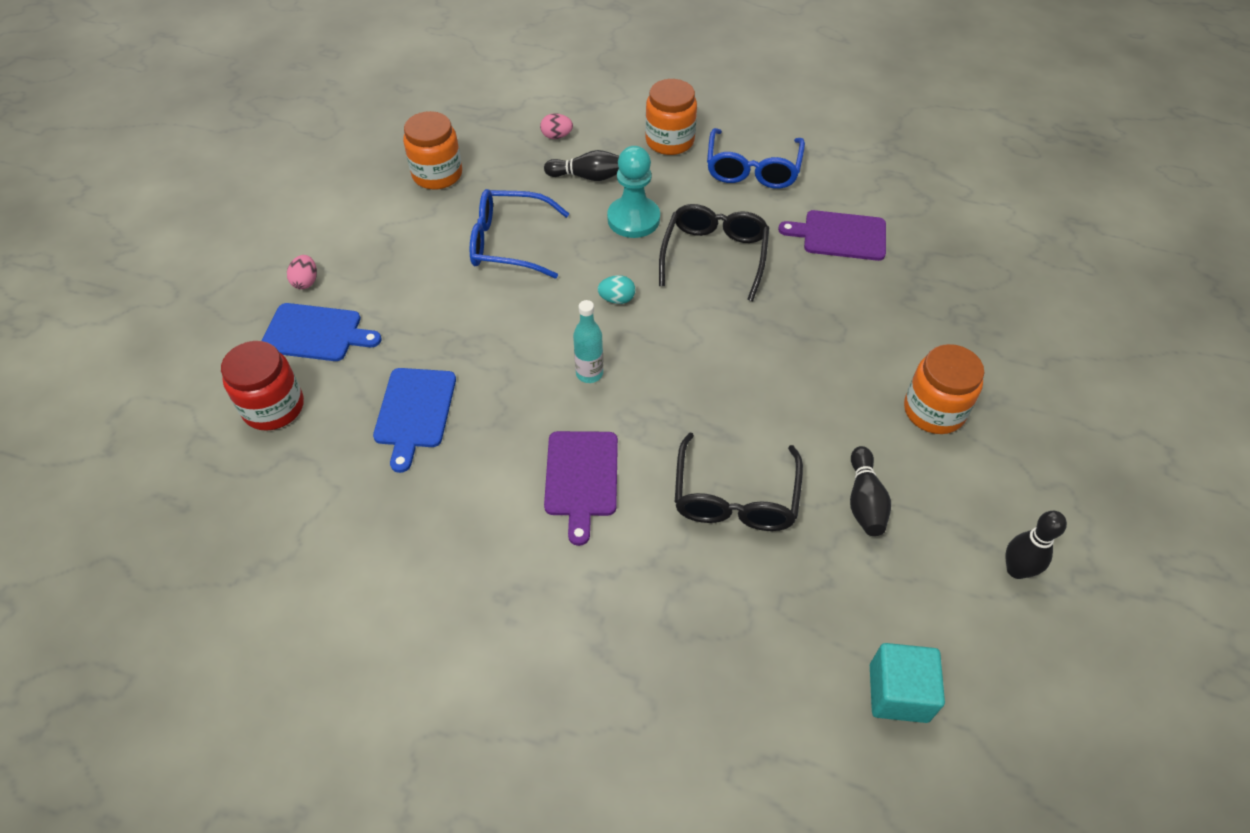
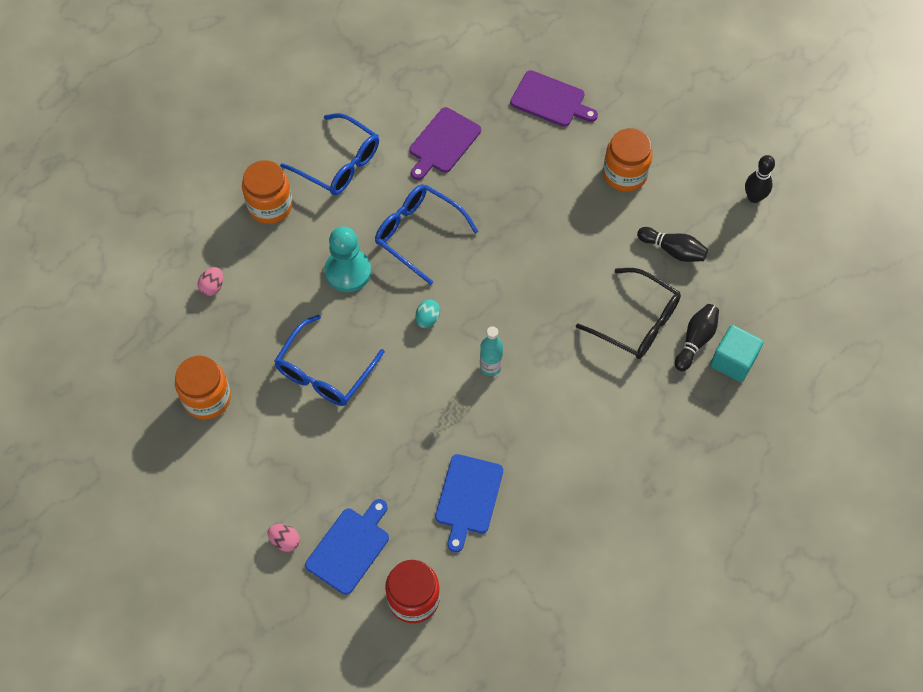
camera: 65 degrees left, 10 degrees up
blue cutting board [373,368,456,473] -> blue cutting board turned 75 degrees clockwise [435,454,503,552]
black bowling pin [544,150,619,181] -> black bowling pin moved to [675,304,719,371]
purple cutting board [544,431,618,546] -> purple cutting board moved to [510,70,598,127]
black glasses [659,204,769,301] -> blue glasses [375,184,479,285]
turquoise cube [870,643,945,723] -> turquoise cube moved to [710,325,763,382]

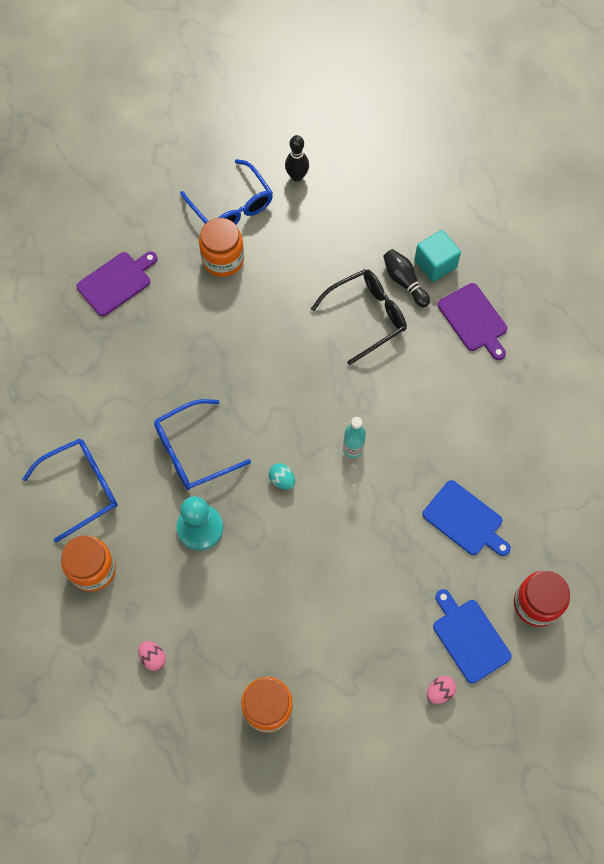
camera: 65 degrees left, 5 degrees up
blue glasses [274,315,385,406] -> blue glasses moved to [180,159,273,225]
purple cutting board [409,107,481,180] -> purple cutting board moved to [437,283,508,360]
black bowling pin [637,227,708,262] -> none

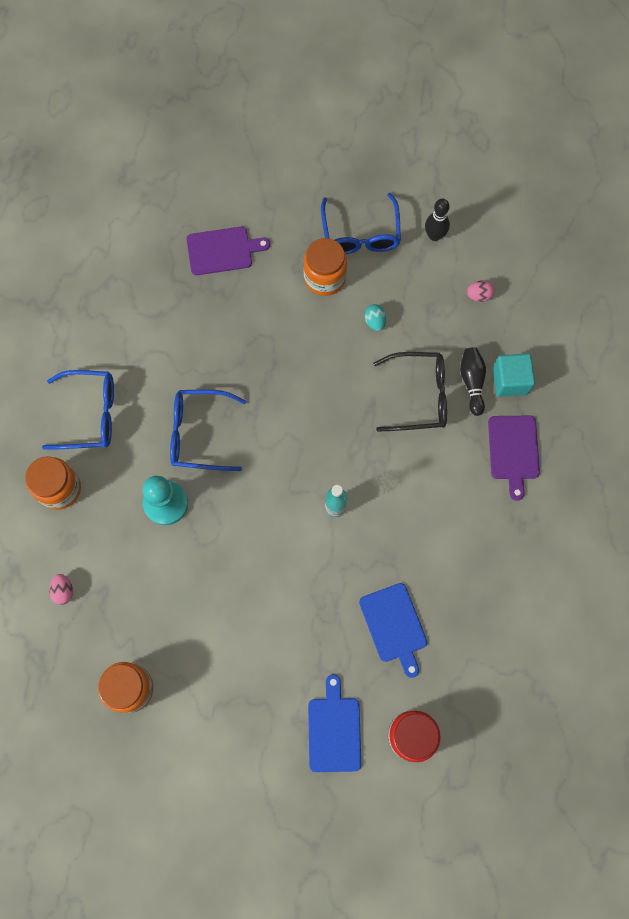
camera: 30 degrees right, 5 degrees up
turquoise egg [269,463,295,490] -> turquoise egg moved to [365,304,386,331]
pink egg [427,676,456,704] -> pink egg moved to [467,280,495,302]

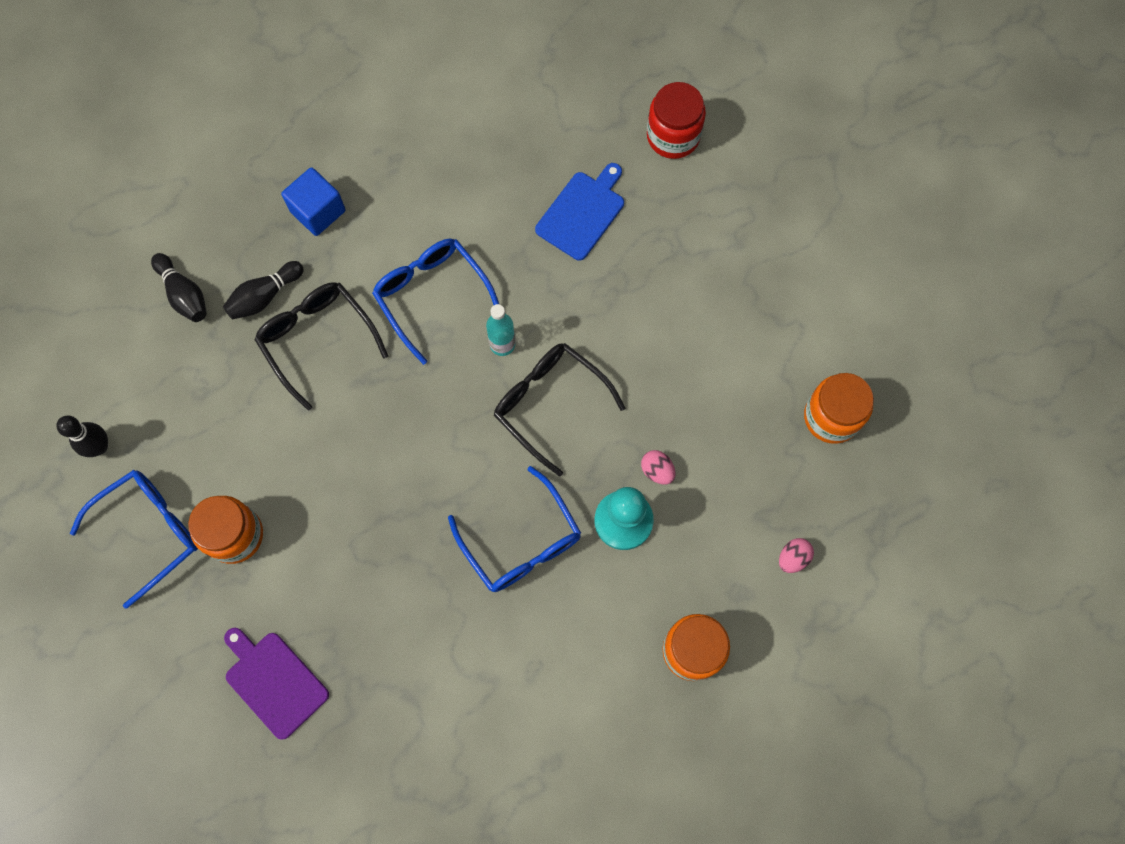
camera: 125 degrees left, 0 degrees up
blue glasses [42,370,114,450] -> blue glasses moved to [372,239,499,365]
blue cutting board [308,674,361,772] -> none
turquoise egg [365,304,386,331] -> none
pink egg [467,280,495,302] -> pink egg moved to [641,450,675,485]
purple cutting board [488,416,540,501] -> blue cube [281,167,346,236]
turquoise cube [493,354,535,397] -> none
none -> black bowling pin [151,253,207,322]
none -> black glasses [494,343,625,477]

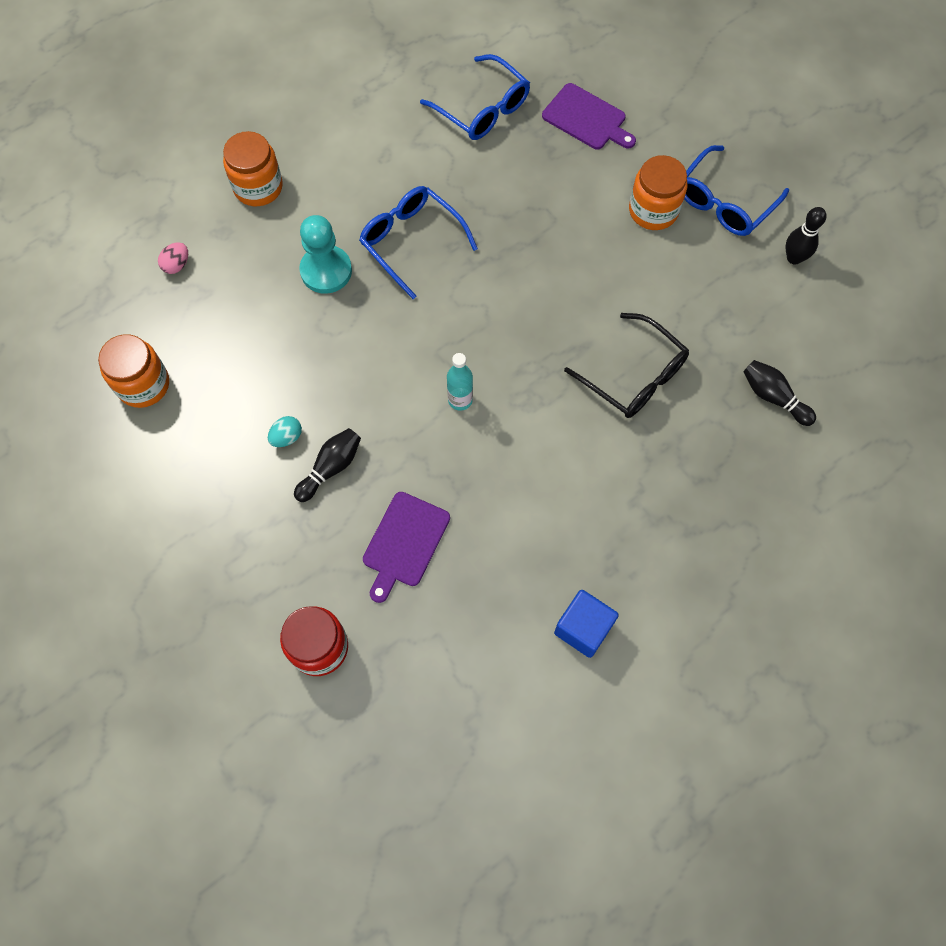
camera: 170 degrees right, 5 degrees down
black bowling pin [223,261,304,320] -> black bowling pin moved to [294,428,361,502]
blue cube [281,167,346,236] -> blue cube moved to [554,590,619,658]
blue glasses [372,239,499,365] -> blue glasses moved to [420,54,530,140]
black glasses [494,343,625,477] -> none
blue cutting board [535,163,624,261] -> purple cutting board [363,492,450,603]
pink egg [641,450,675,485] -> none
none -> turquoise egg [268,416,302,447]

